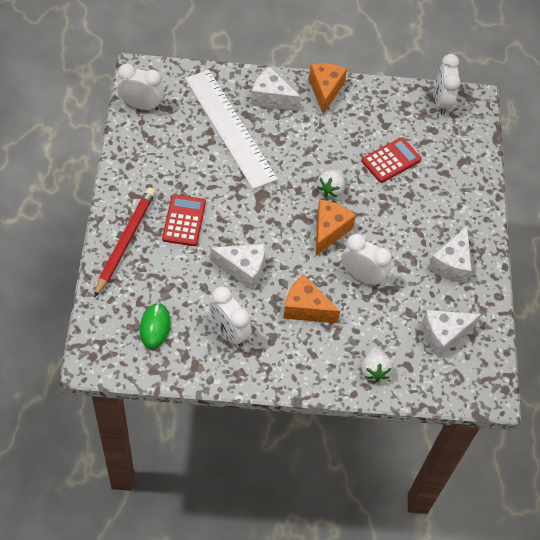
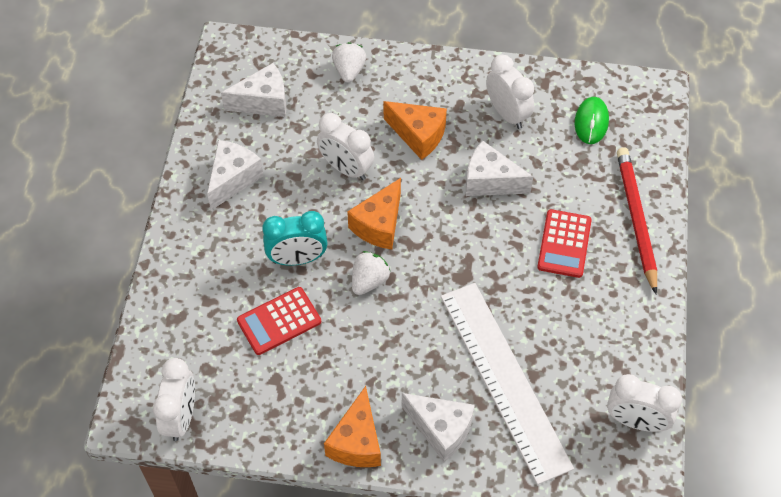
camera: 170 degrees left, 0 degrees up
red pencil [94,187,155,298] -> red pencil turned 150 degrees clockwise [617,147,657,294]
none -> turquoise clock [262,211,328,266]

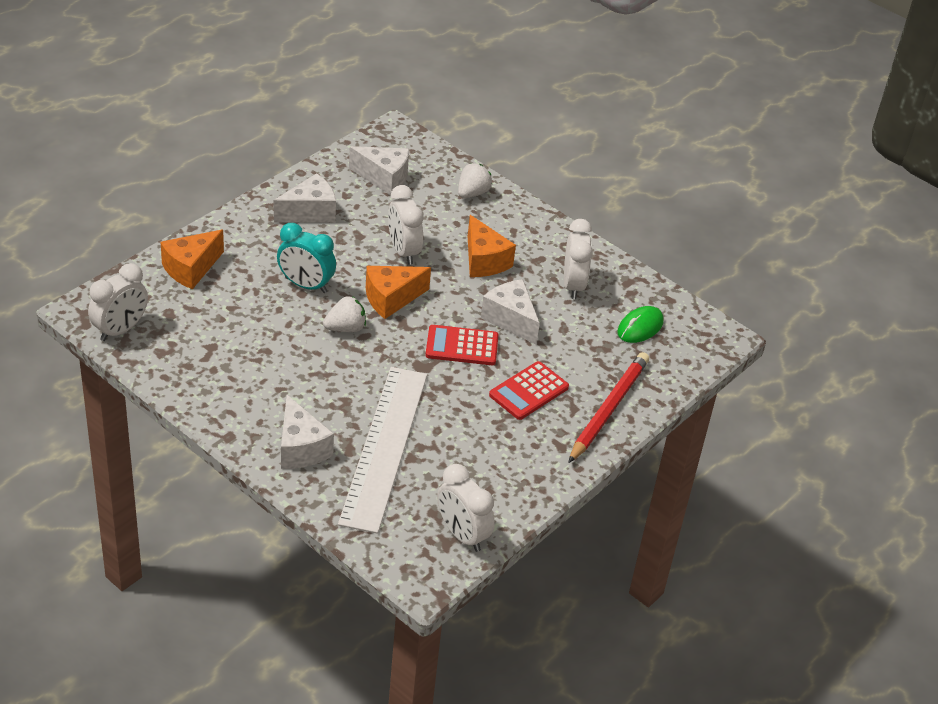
camera: 30 degrees right, 15 degrees down
red calculator [237,287,321,355] -> red calculator moved to [426,325,498,365]
orange cheese [324,386,381,467] -> orange cheese moved to [161,230,224,289]

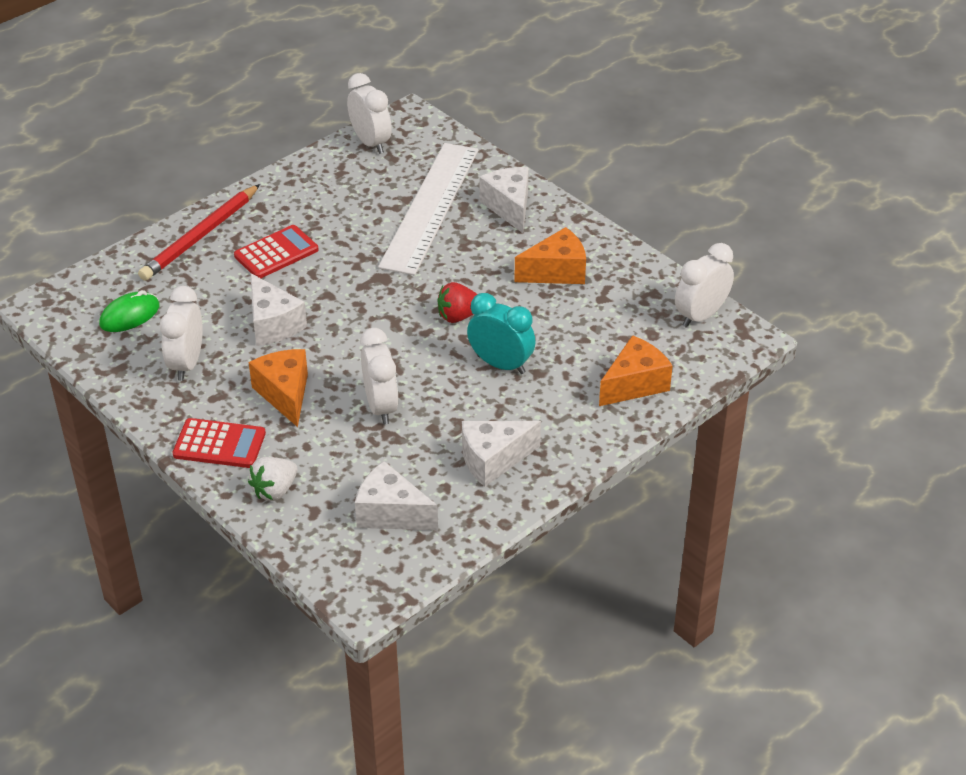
camera: 170 degrees left, 0 degrees up
white strawberry [323,296,366,332] -> red strawberry [438,282,477,323]
orange cheese [366,266,431,319] -> orange cheese moved to [514,227,586,284]
red calculator [426,325,498,365] -> red calculator moved to [172,418,266,468]

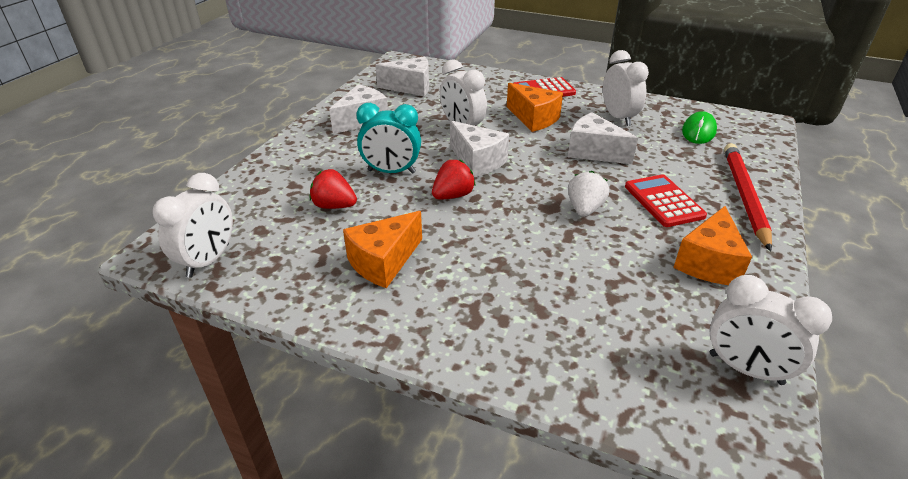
camera: 155 degrees right, 5 degrees down
red calculator [234,225,319,278] -> red calculator turned 135 degrees clockwise [625,174,707,227]
white strawberry [248,457,297,501] -> white strawberry moved to [568,171,609,217]
white ruler [378,143,478,275] -> none
white cheese [479,167,529,233] -> white cheese moved to [450,120,509,177]
orange cheese [599,335,673,406] -> orange cheese moved to [673,206,752,285]
none -> red strawberry [310,169,357,209]

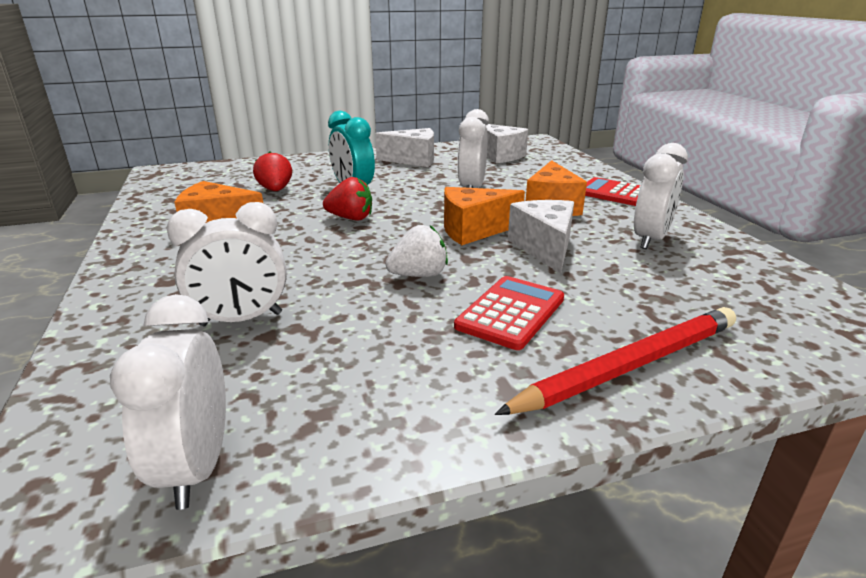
camera: 50 degrees right, 10 degrees down
white clock [153,173,233,278] -> white clock moved to [166,202,287,326]
white cheese [450,120,509,177] -> none
orange cheese [673,206,752,285] -> orange cheese moved to [444,187,525,245]
green mouse [682,111,717,144] -> none

